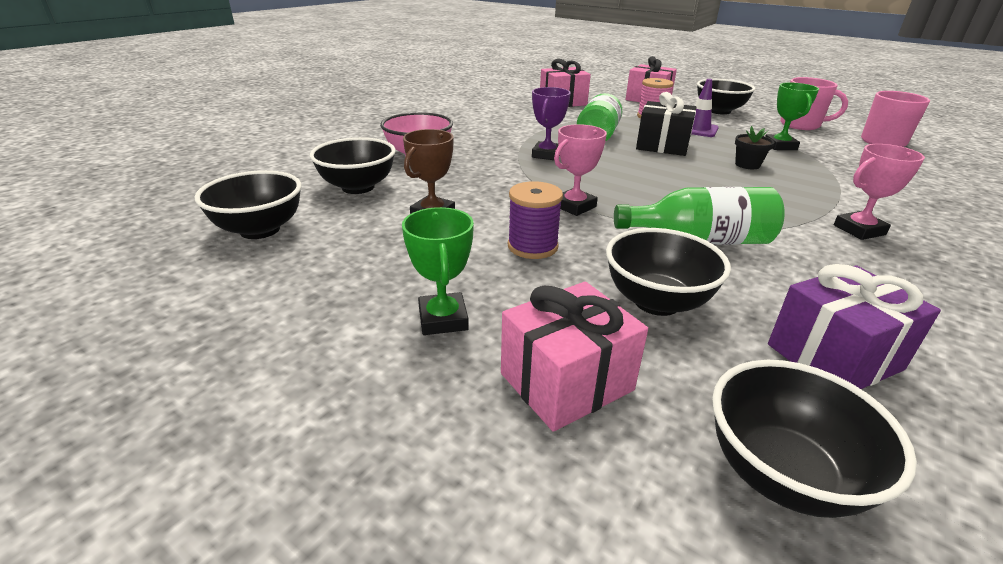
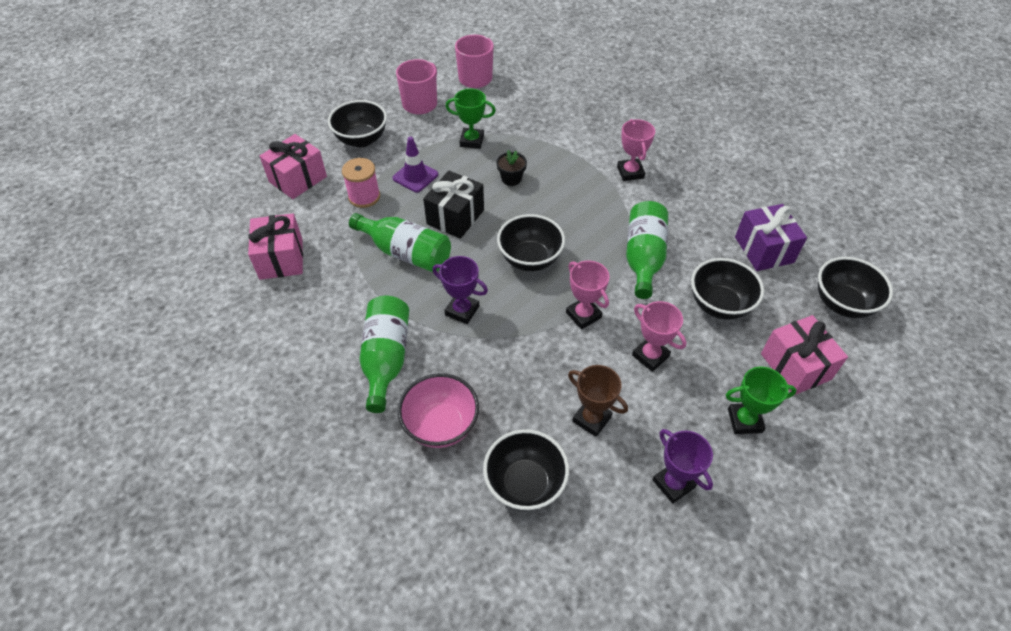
camera: 80 degrees left, 20 degrees up
black bowl [194,170,301,239] -> black bowl moved to [497,214,565,271]
purple spool [508,181,563,259] -> pink trophy [632,301,686,372]
none -> green bottle [359,296,409,413]
none -> purple trophy [653,429,713,504]

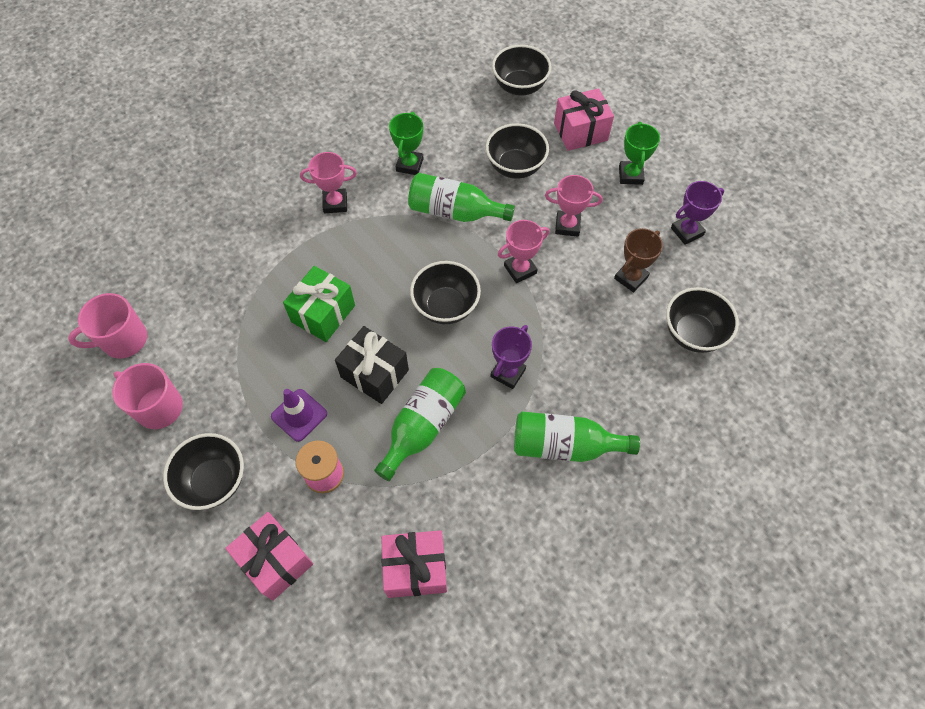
camera: 85 degrees left, 10 degrees up
pink bowl [398,373,479,448] -> none
green trophy [445,89,496,149] -> green trophy moved to [389,112,424,175]
black flower pot [496,150,527,186] -> green gift [283,266,355,342]
pink trophy [632,301,686,372] -> pink trophy turned 45 degrees clockwise [545,175,603,237]
purple gift [735,204,807,271] -> none

